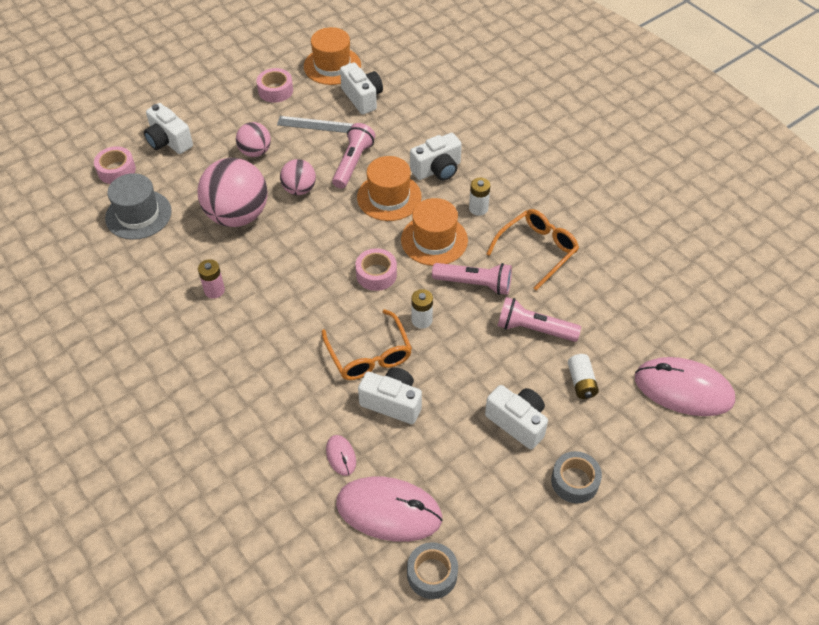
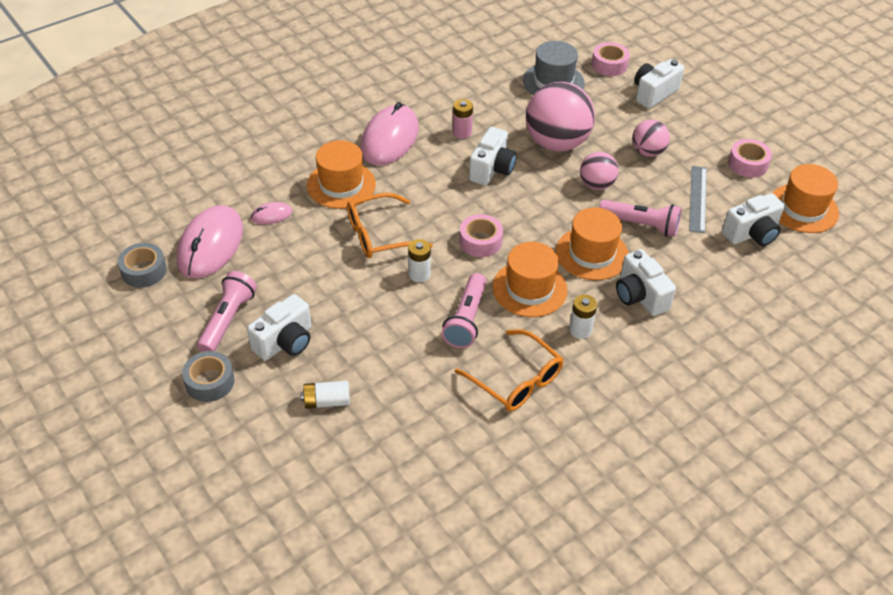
camera: 90 degrees right, 5 degrees down
white camera [358,367,422,424] -> white camera moved to [469,127,517,186]
pink flashlight [497,297,581,342] -> pink flashlight moved to [197,271,257,352]
pink mouse [635,357,735,416] -> pink mouse moved to [360,102,419,166]
none -> orange hat [307,140,376,209]

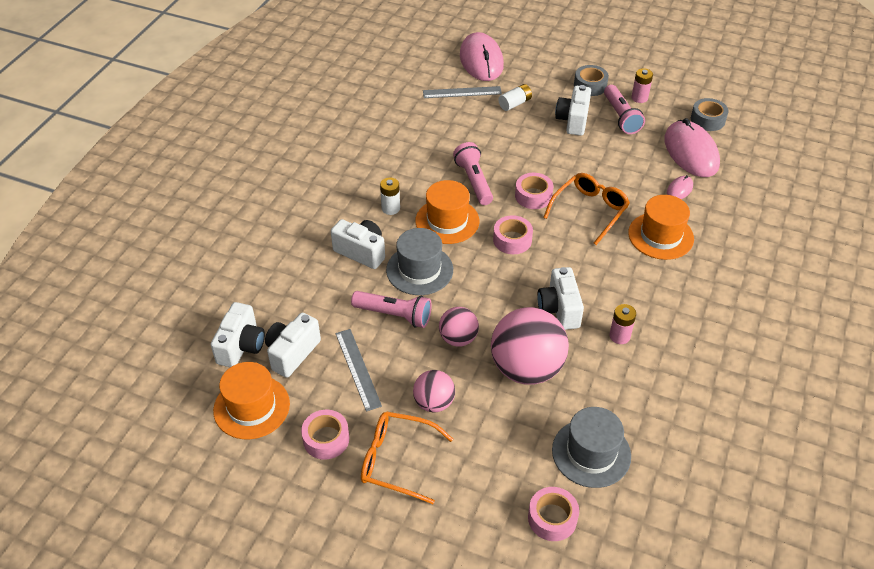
camera: 150 degrees right, 0 degrees up
pink mouse [360,102,419,166] -> pink mouse moved to [460,32,504,81]
white battery [408,239,431,282] -> pink tape [515,173,553,209]
orange glasses [455,329,563,412] -> orange glasses moved to [361,411,453,504]
orange hat [556,208,628,280] -> grey hat [386,228,453,295]
pink flashlight [599,200,682,237] -> pink flashlight turned 150 degrees counterclockwise [351,291,432,328]
white camera [634,59,684,109] -> white camera moved to [211,302,265,367]
none -> grey ruler [423,86,502,98]
none -> pink battery [631,68,653,103]

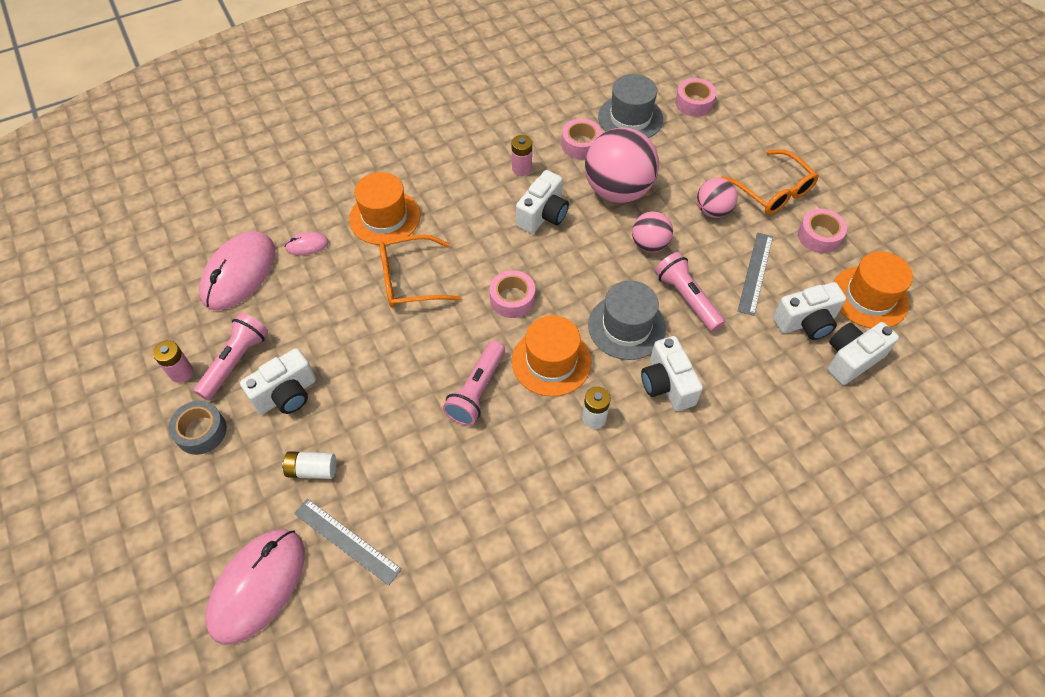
camera: 140 degrees left, 10 degrees up
pink tape [515,173,553,209] -> pink tape moved to [561,119,602,159]
grey tape [691,98,729,131] -> none

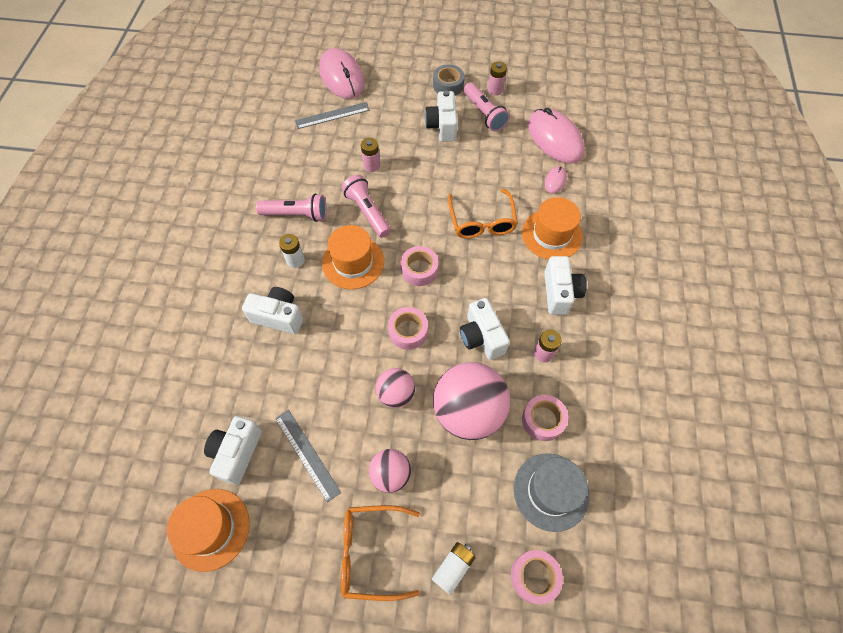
camera: 125 degrees right, 5 degrees up
white battery [282,451,336,479] -> white battery moved to [432,542,476,595]
orange glasses [379,235,461,308] -> orange glasses turned 150 degrees clockwise [448,188,518,239]
grey hat [588,281,666,360] -> none
pink flashlight [655,252,725,332] -> pink flashlight moved to [256,194,327,222]
pink tape [798,209,847,253] -> pink tape moved to [388,307,428,350]
white camera [827,322,899,385] -> white camera moved to [544,256,587,315]
none -> pink battery [361,138,380,172]

